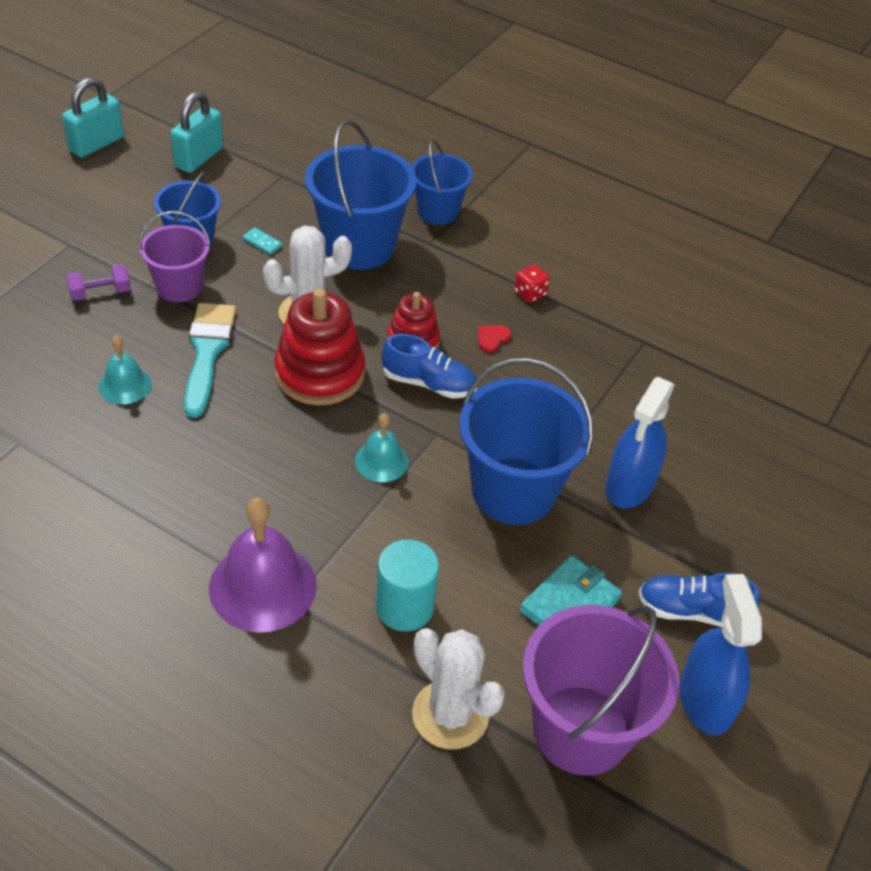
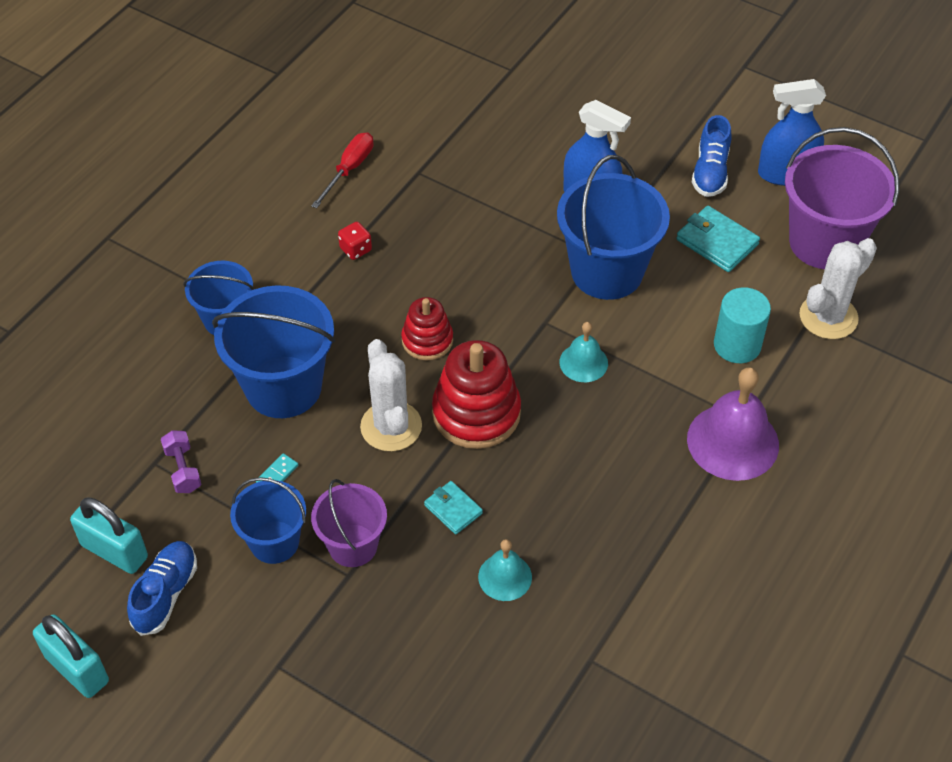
camera: 85 degrees left, 5 degrees up
purple dumbbell [66,264,131,301] -> purple dumbbell moved to [161,430,201,493]
turquoise brush [184,303,236,418] -> turquoise wallet [424,481,483,535]
blue shoe [382,334,477,399] -> blue shoe moved to [127,541,197,636]
red heart [478,325,512,352] -> none
none -> red screwdriver [311,132,374,208]

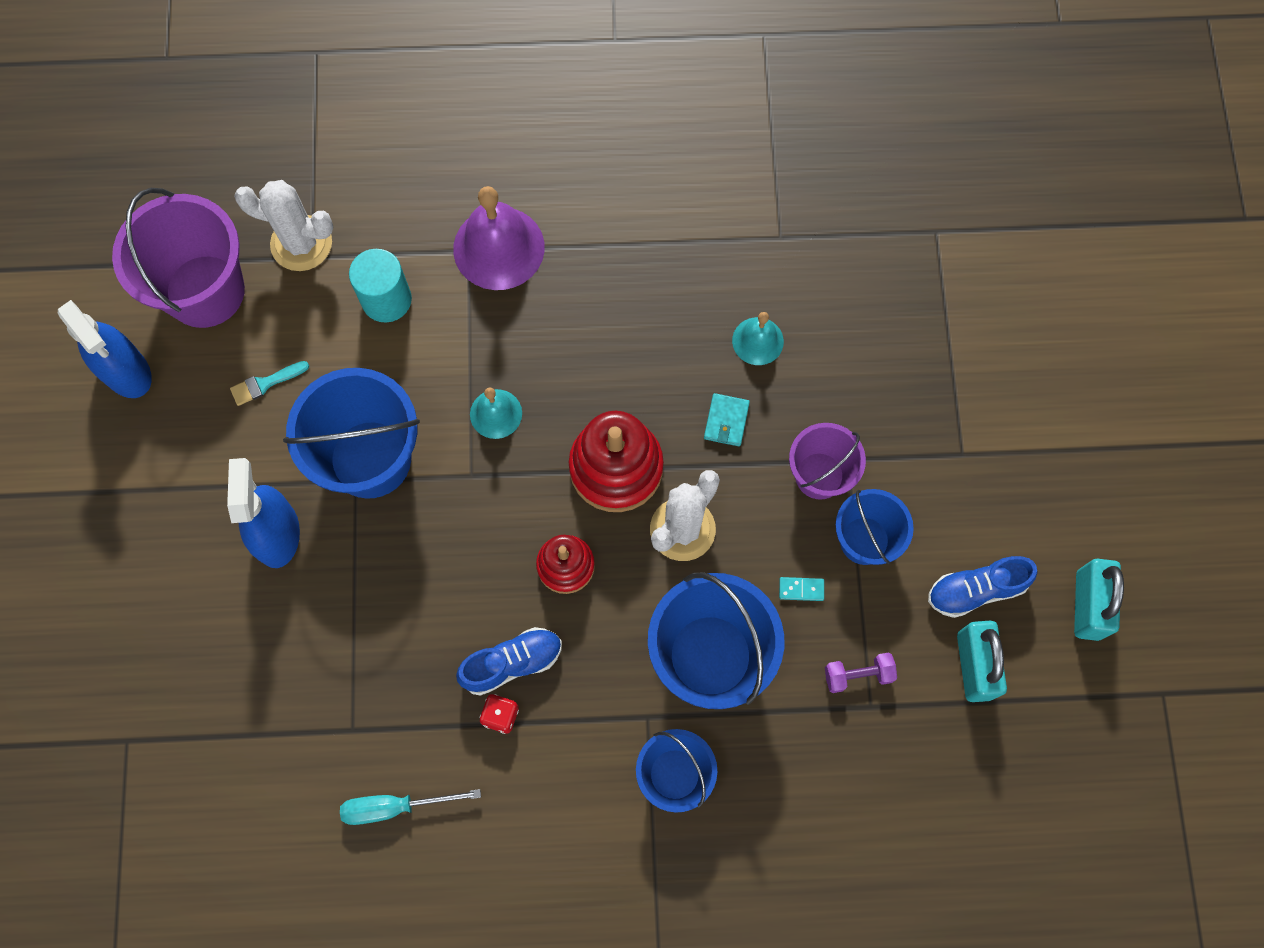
camera: 125 degrees left, 20 degrees up
purple dumbbell [161,430,201,493] -> purple dumbbell turned 45 degrees clockwise [825,653,897,693]
red screwdriver [311,132,374,208] -> turquoise screwdriver [340,789,481,825]
turquoise wallet [676,206,760,272] -> turquoise brush [230,361,309,406]
blue shoe [692,115,731,197] -> blue shoe moved to [456,627,562,696]

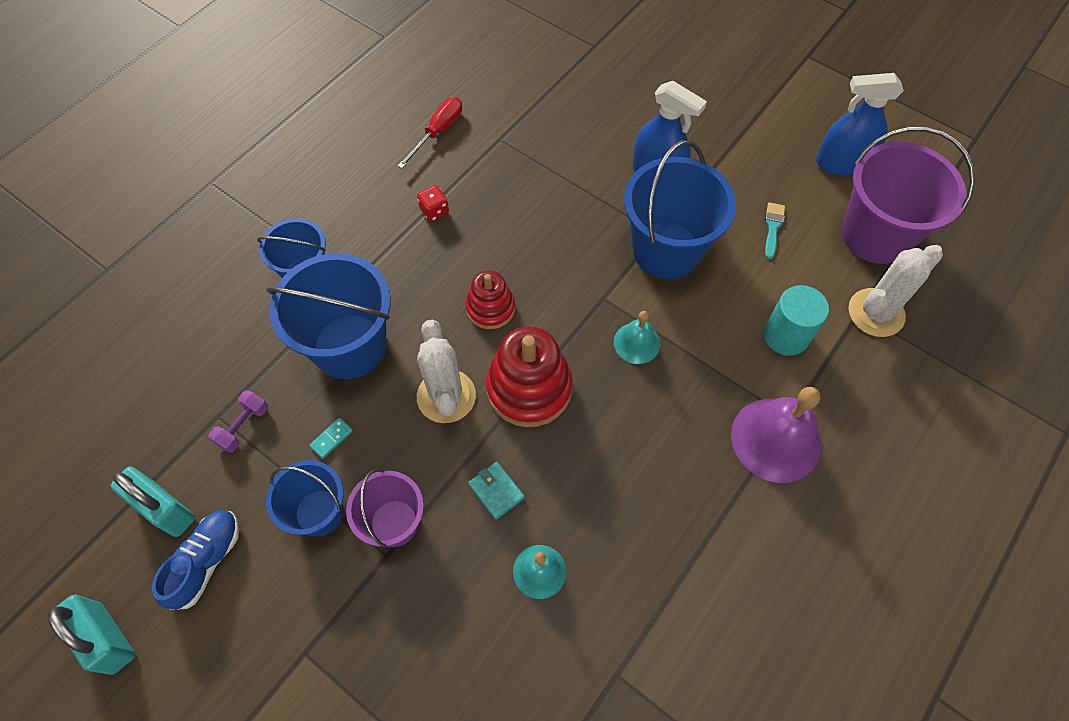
camera: 130 degrees right, 10 degrees down
turquoise screwdriver [340,789,481,825] -> red screwdriver [398,98,462,169]
blue shoe [456,627,562,696] -> none

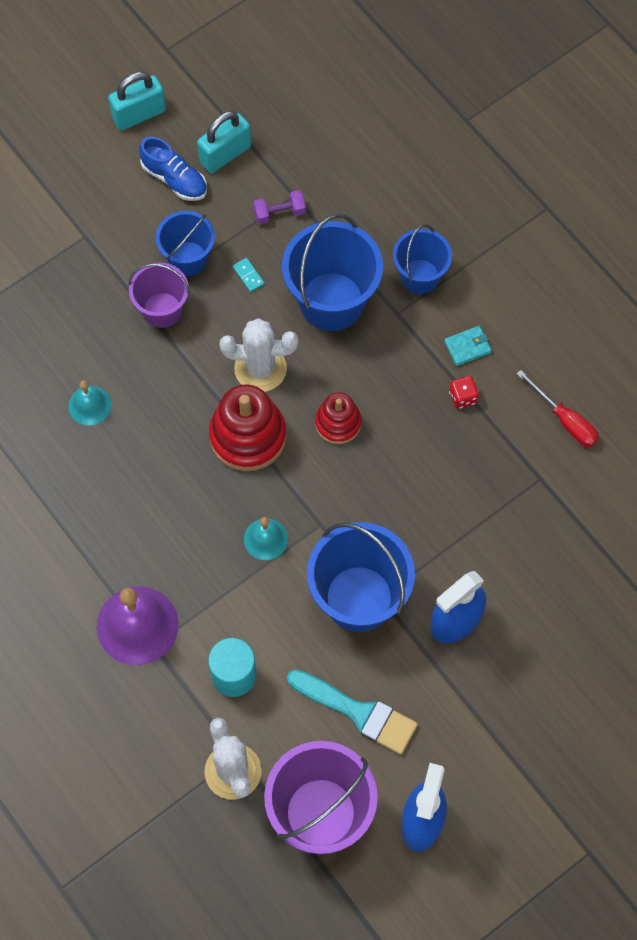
camera: 105 degrees right, 5 degrees up
purple dumbbell [208,390,268,453] -> purple dumbbell turned 60 degrees counterclockwise [253,190,306,224]
turquoise wallet [468,462,525,520] -> turquoise wallet moved to [444,326,492,366]
turquoise brush [765,203,785,259] -> turquoise brush [287,670,418,754], size x1.95

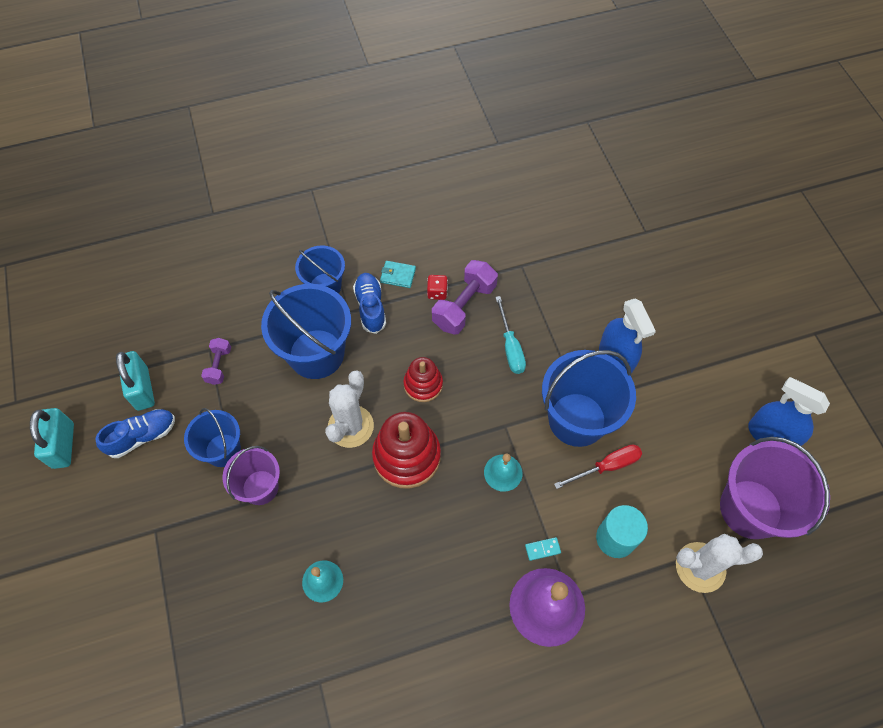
camera: 70 degrees left, 5 degrees down
turquoise domino [233,258,265,292] -> turquoise domino moved to [525,537,561,561]
turquoise brush [287,670,418,754] -> none
turquoise wallet [444,326,492,366] -> turquoise wallet turned 75 degrees counterclockwise [380,261,416,288]
red screwdriver [517,370,599,447] -> red screwdriver moved to [554,444,642,489]
none -> blue shoe [353,273,386,334]
none -> purple dumbbell [432,260,498,335]
none -> turquoise screwdriver [495,296,526,374]

